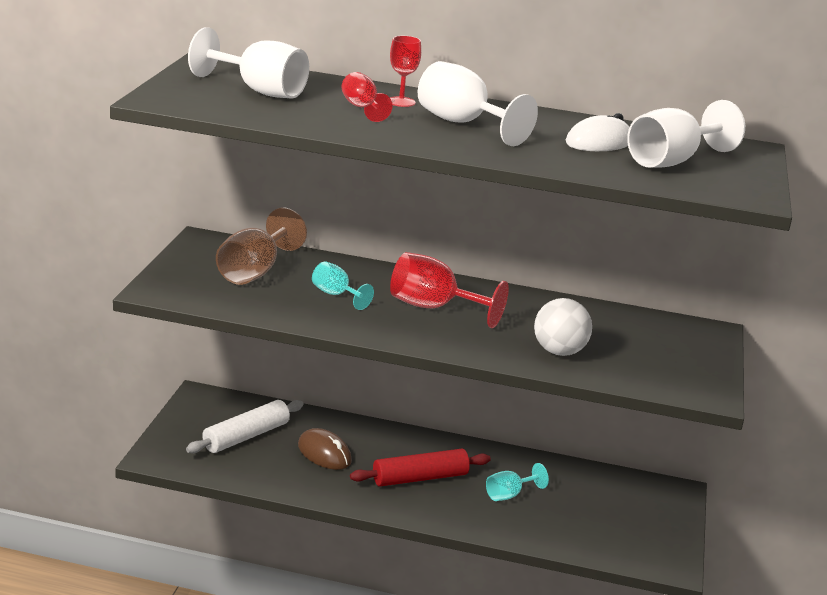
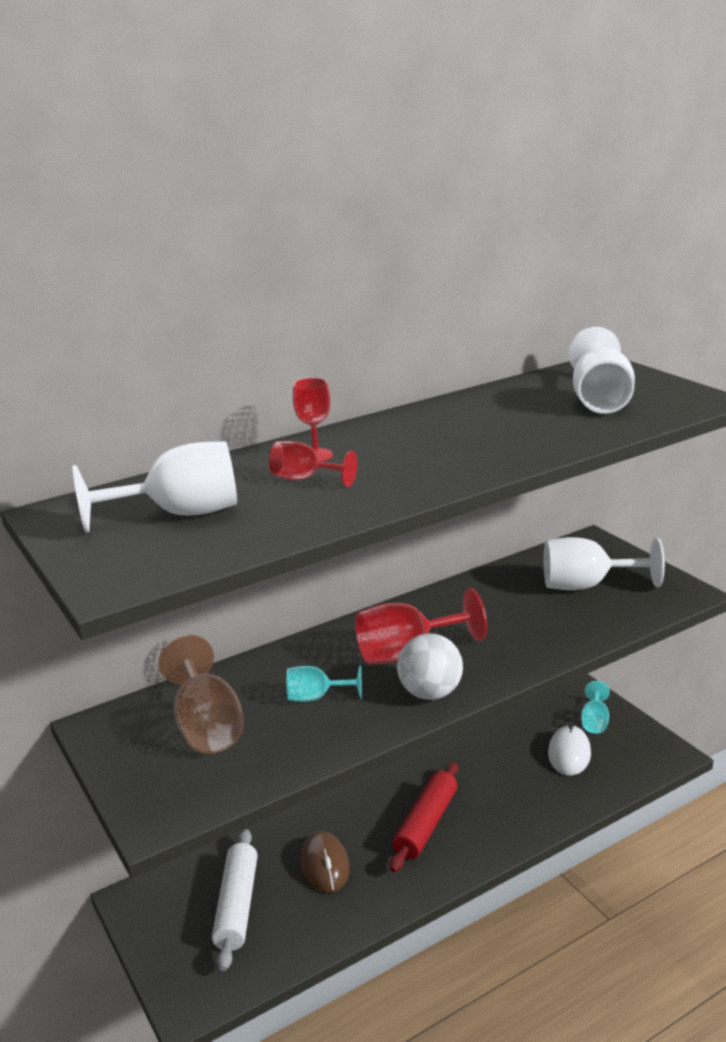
camera: 40 degrees left, 0 degrees up
brown mouse [298,428,352,470] -> brown mouse turned 75 degrees clockwise [301,831,350,893]
white goblet [418,61,538,146] -> white goblet moved to [544,537,665,590]
turquoise goblet [486,463,549,501] -> turquoise goblet moved to [581,681,610,734]
white ball [534,298,592,356] -> white ball moved to [397,633,463,700]
white mouse [566,113,629,151] -> white mouse moved to [548,722,591,776]

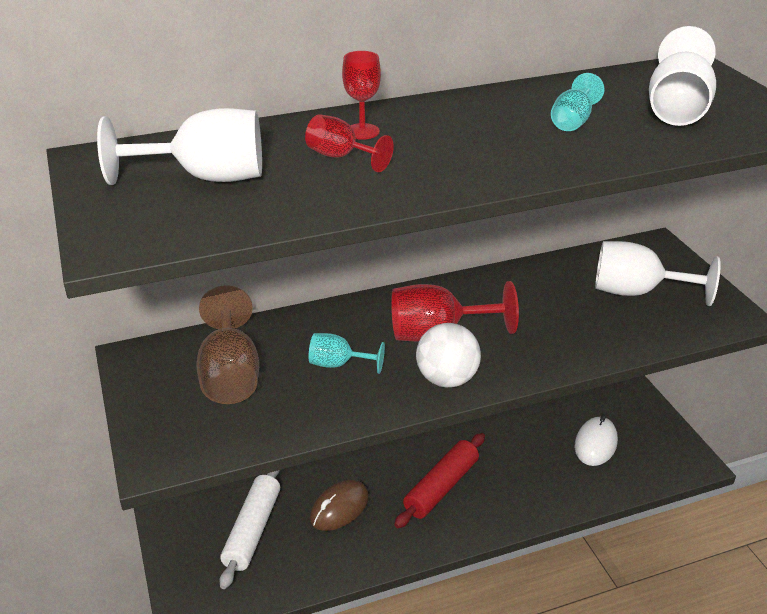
camera: 10 degrees right, 10 degrees up
brown mouse [301,831,350,893] -> brown mouse turned 45 degrees clockwise [310,480,369,531]
turquoise goblet [581,681,610,734] -> turquoise goblet moved to [551,73,605,131]

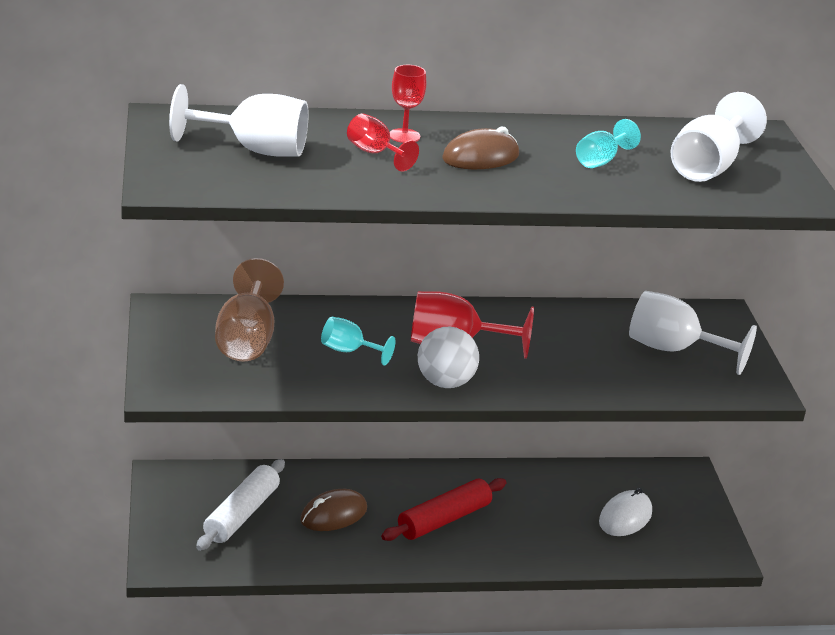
camera: 10 degrees right, 5 degrees down
none -> brown mouse [442,126,519,169]

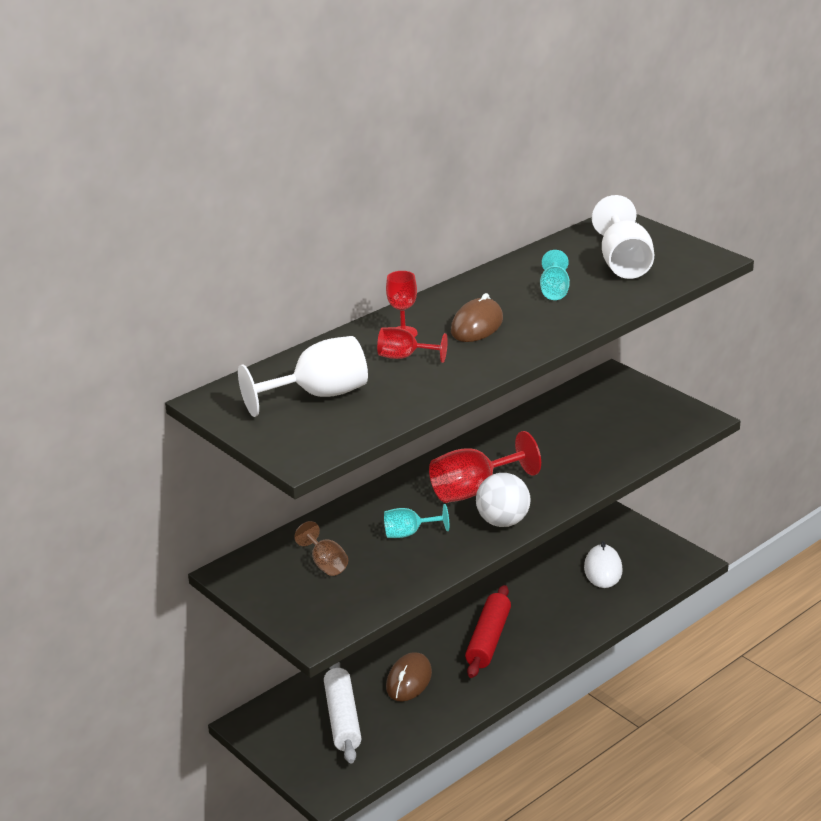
camera: 30 degrees left, 0 degrees up
brown goblet [215,258,284,362] -> brown goblet [294,521,348,576], size x0.57
white goblet [629,291,757,375] -> none

